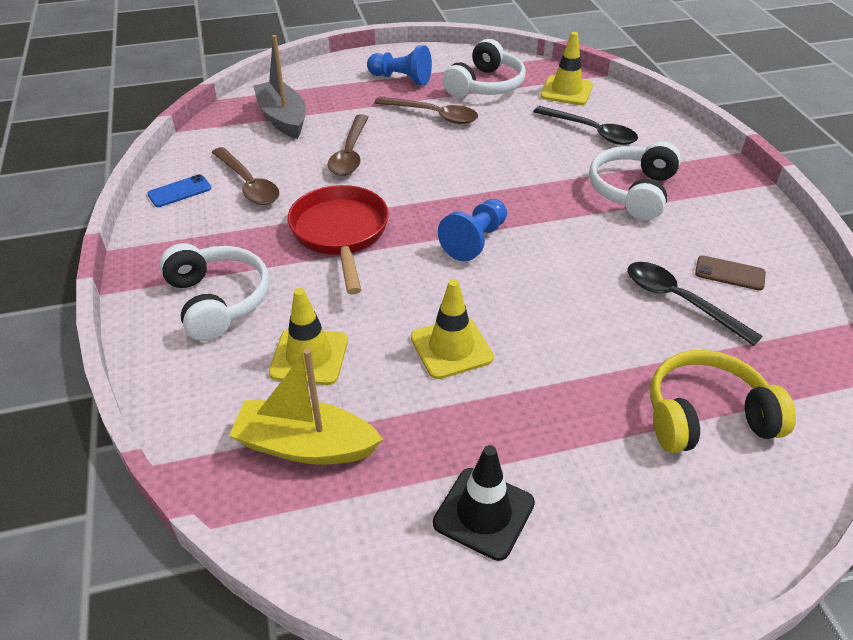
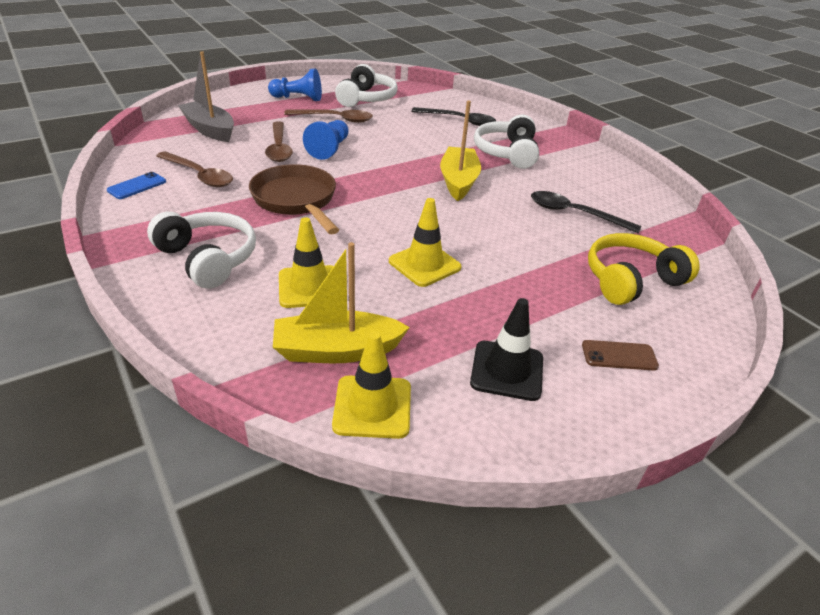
camera: 20 degrees left, 5 degrees down
red pan [288,185,389,294] -> brown pan [249,164,339,234]
blue pawn [438,199,507,261] -> blue pawn moved to [303,120,349,160]
yellow traffic cone [540,32,593,105] -> yellow traffic cone moved to [332,332,411,439]
brown phone [695,255,766,291] -> brown phone moved to [582,340,659,371]
none -> yellow boat [440,100,481,201]

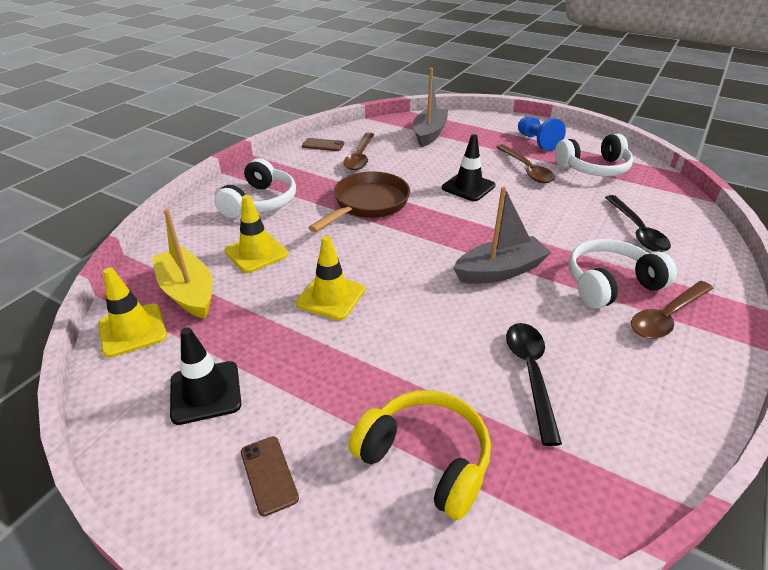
camera: 65 degrees right, 0 degrees up
blue phone [107,172,166,199] -> brown phone [302,138,344,151]
brown spoon [265,121,293,162] -> brown spoon moved to [631,281,714,339]
blue pawn [303,120,349,160] -> black traffic cone [442,134,495,201]
yellow boat [440,100,481,201] -> grey boat [453,187,551,284]

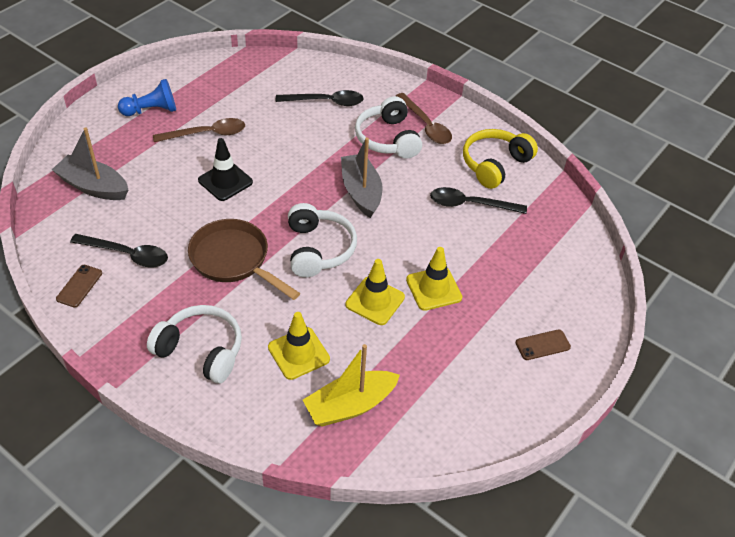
camera: 85 degrees left, 10 degrees up
yellow traffic cone [98,267,167,358] -> yellow traffic cone moved to [406,247,462,311]
black traffic cone [170,327,241,425] -> none
brown spoon [343,132,375,170] -> black spoon [70,234,168,268]
yellow headphones [349,390,491,520] -> yellow headphones moved to [463,129,538,189]
white headphones [555,134,633,177] -> white headphones moved to [288,203,357,278]

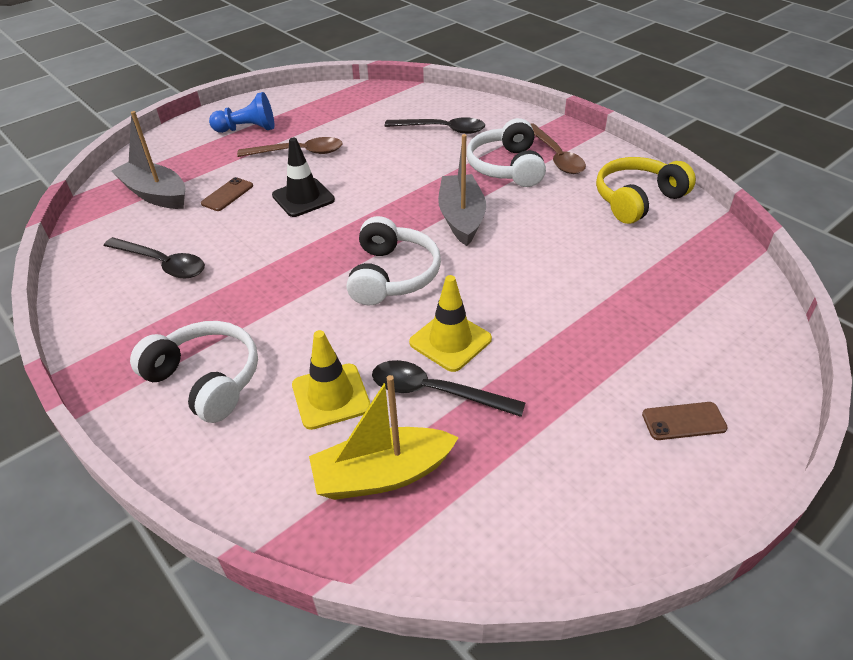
camera: 15 degrees right, 5 degrees down
brown phone [56,265,102,308] -> brown phone moved to [201,177,253,211]
brown pan [188,219,300,300] -> none
yellow traffic cone [406,247,462,311] -> none
black spoon [430,187,527,214] -> black spoon moved to [372,360,526,417]

